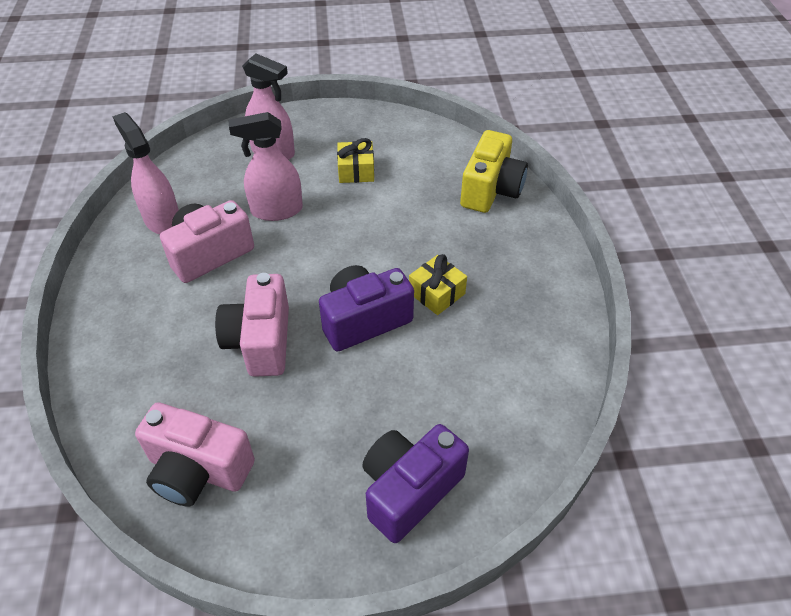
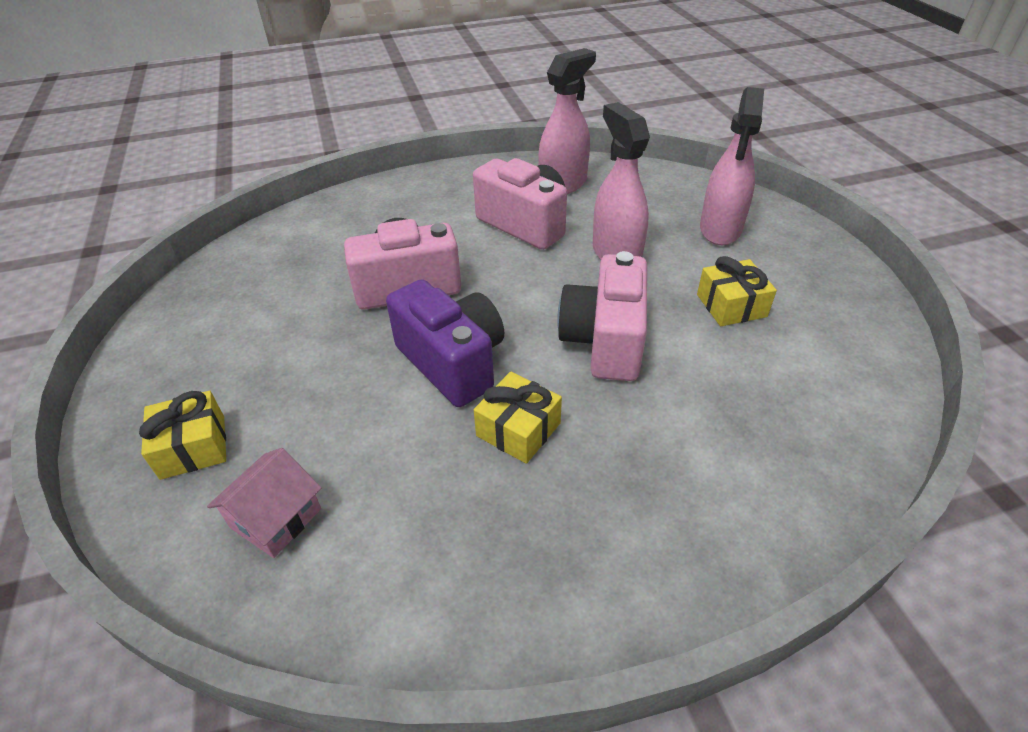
camera: 80 degrees right, 5 degrees down
pink camera [135,402,255,507] -> pink camera moved to [557,251,647,381]
purple camera [362,424,469,543] -> yellow gift [139,391,226,480]
yellow camera [460,130,528,213] -> none
none -> pink house [207,448,321,558]

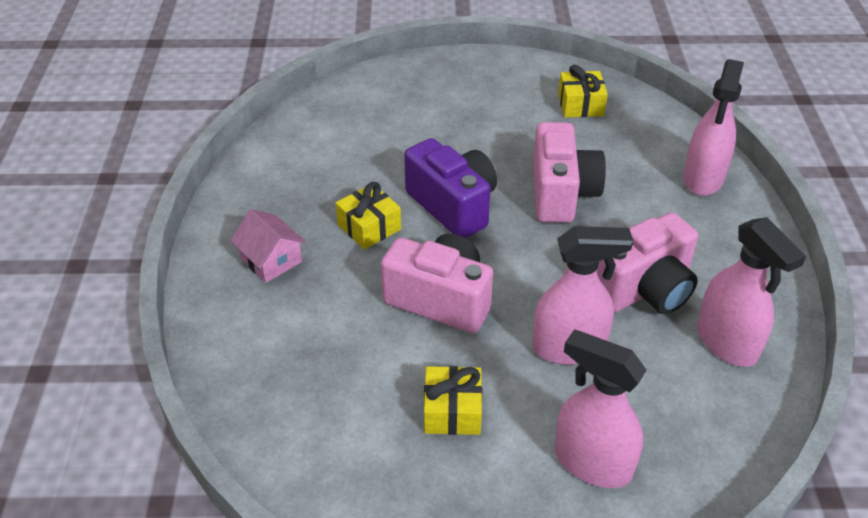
camera: 105 degrees right, 0 degrees up
yellow gift [139,391,226,480] -> yellow gift moved to [558,65,608,118]
pink house [207,448,321,558] -> pink house moved to [230,209,306,283]
purple camera [386,279,504,407] -> purple camera turned 105 degrees counterclockwise [404,138,497,238]
none -> pink spray bottle [683,59,744,196]

